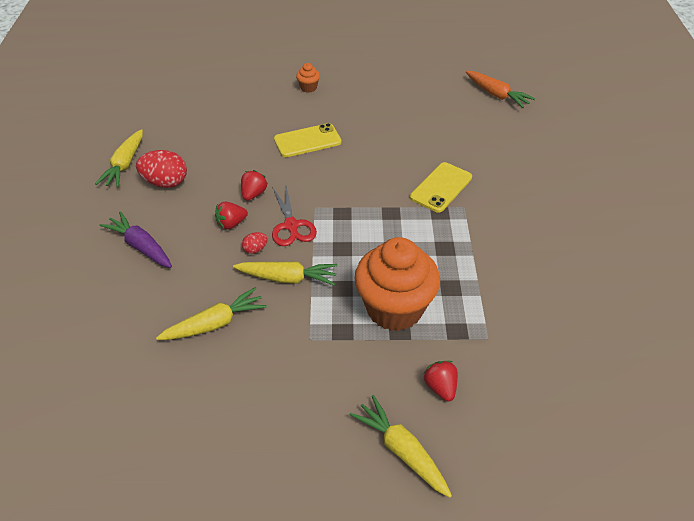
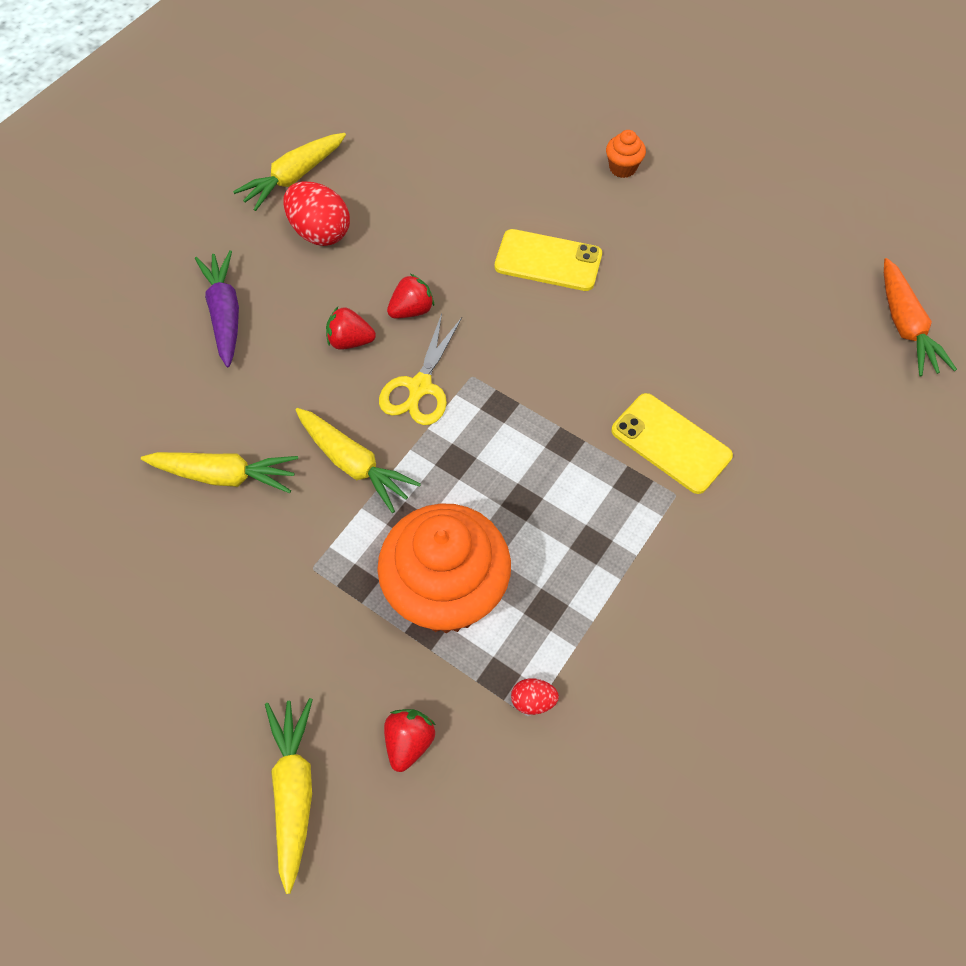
camera: 35 degrees right, 15 degrees up
red egg [242,232,268,254] -> red egg moved to [511,678,559,715]
red scissors [272,187,317,246] -> yellow scissors [379,313,462,425]
yellow phone [410,162,472,213] -> yellow phone turned 60 degrees clockwise [611,393,733,494]

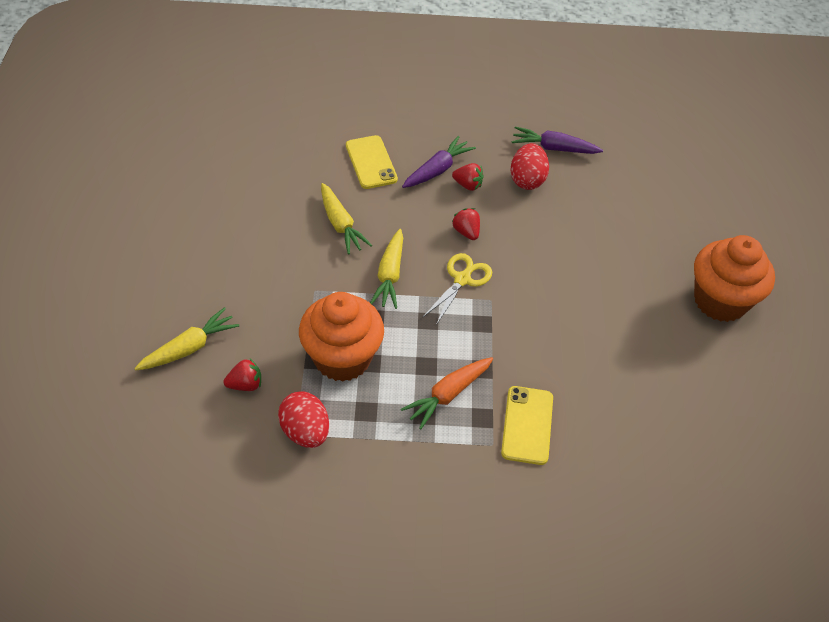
camera: 55 degrees right, 10 degrees down
yellow carrot [233,133,346,211] -> purple carrot [512,126,603,154]
yellow scissors [379,313,462,425] -> yellow scissors turned 135 degrees clockwise [423,253,492,325]
red strawberry [387,274,434,318] -> red strawberry moved to [452,163,484,191]
yellow phone [495,229,602,291] -> yellow phone moved to [346,135,398,189]
red egg [511,678,559,715] -> red egg [278,391,329,448], size x2.02
orange cupcake [606,130,646,178] -> orange cupcake [694,235,775,322], size x2.48
orange carrot [884,258,957,376] -> orange carrot moved to [401,357,493,429]

